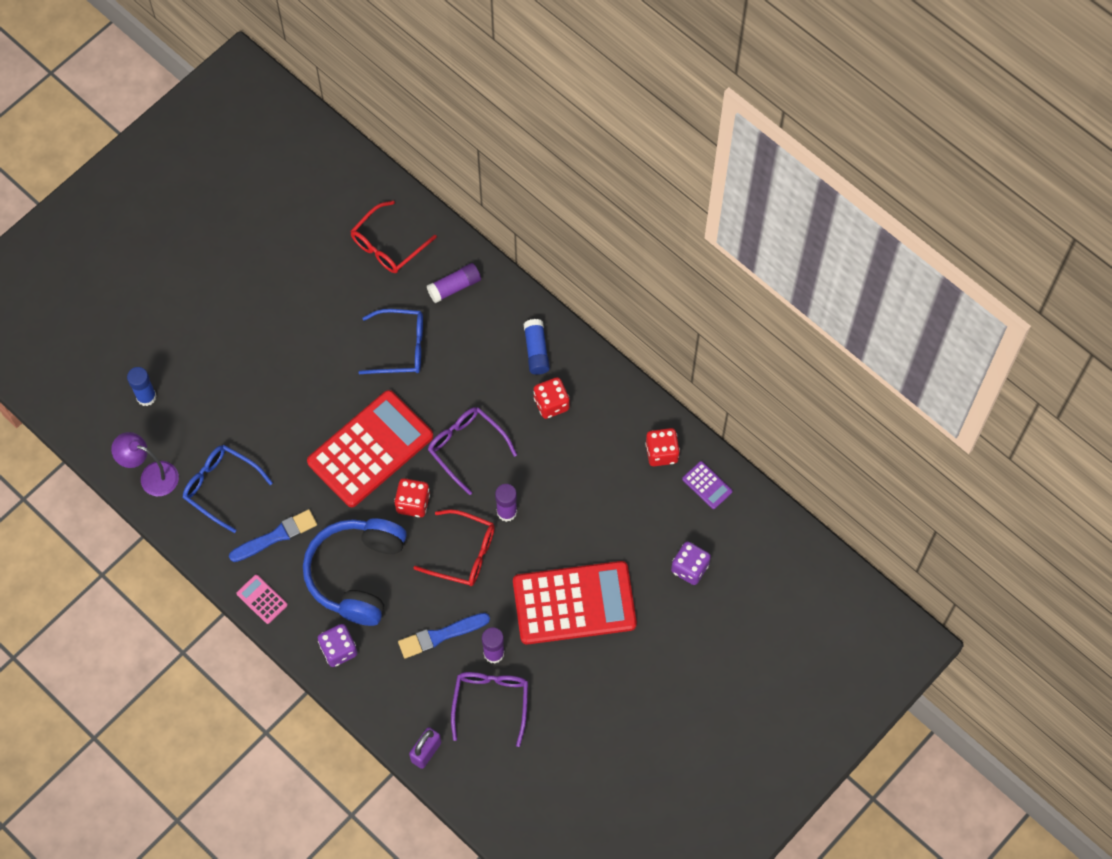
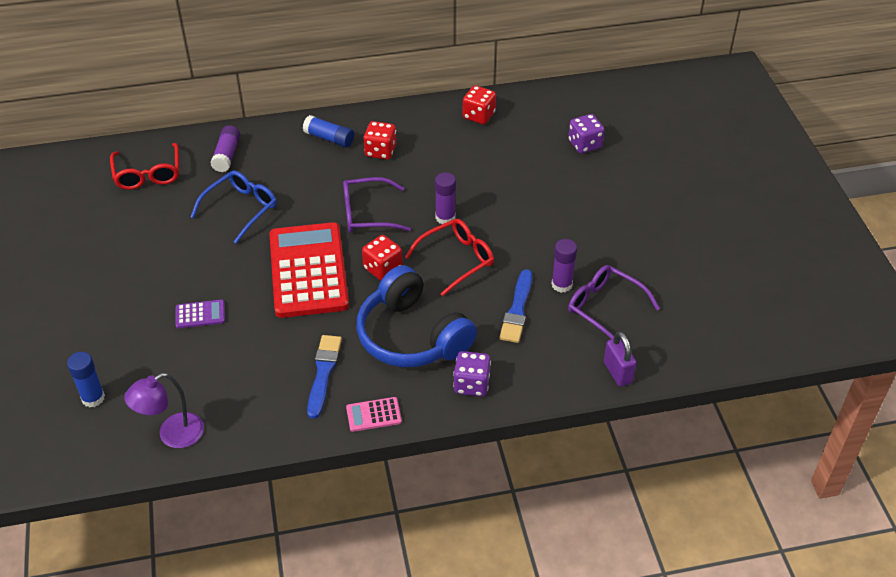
camera: 55 degrees left, 20 degrees down
blue glasses [183,445,273,533] -> none
red calculator [513,561,637,645] -> none
purple calculator [682,461,733,509] -> purple calculator moved to [175,299,225,328]

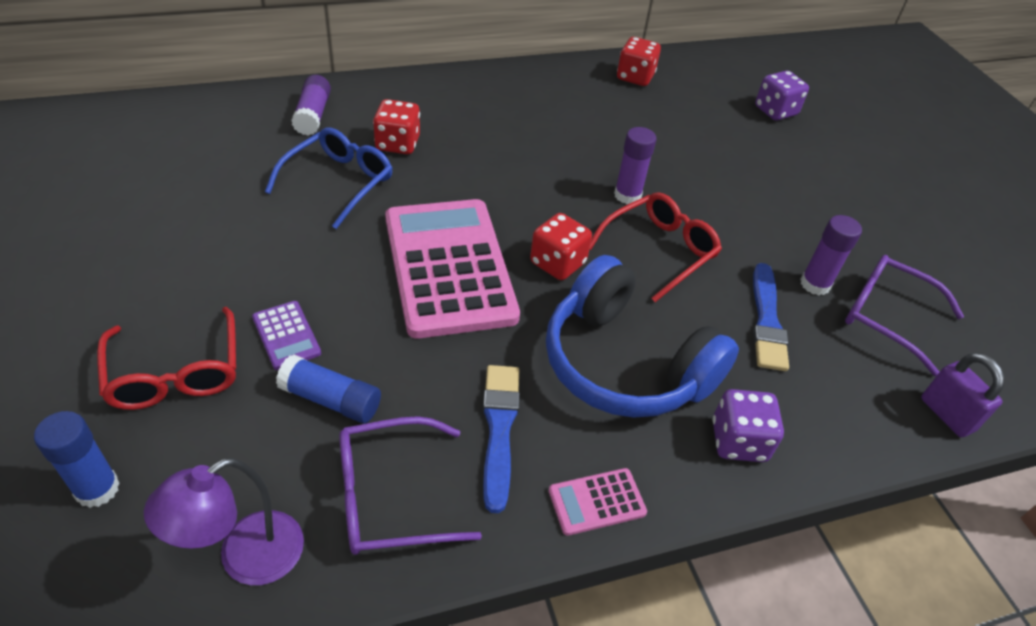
camera: 10 degrees left, 0 degrees up
red glasses [110,143,179,190] -> red glasses moved to [97,307,236,410]
purple calculator [175,299,225,328] -> purple calculator turned 75 degrees clockwise [252,301,321,370]
red calculator [269,222,349,318] -> pink calculator [385,199,520,339]
blue glue stick [303,115,354,148] -> blue glue stick moved to [276,354,381,423]
purple glasses [343,177,411,233] -> purple glasses moved to [339,416,482,555]
red dice [363,121,396,160] -> red dice moved to [373,99,420,154]

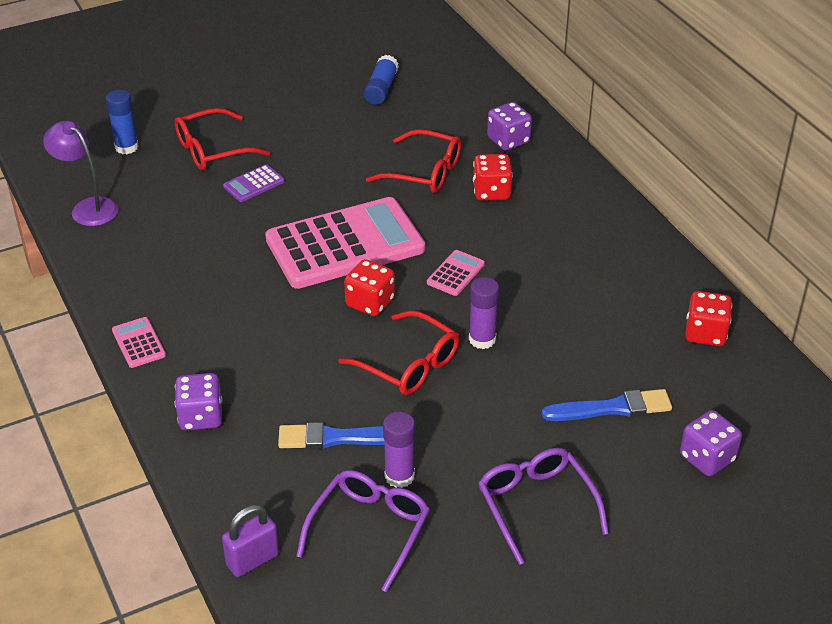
camera: 85 degrees right, 5 degrees down
blue glasses [265,128,393,229] -> red glasses [366,129,461,193]
blue glue stick [276,354,381,423] -> blue glue stick moved to [364,55,399,105]
purple glue stick [291,75,331,136] -> purple dice [487,102,532,151]
purple glasses [339,416,482,555] -> purple glasses moved to [478,448,609,565]
blue brush [483,365,520,513] -> blue brush moved to [542,389,672,421]
blue headphones [546,255,739,418] -> none
none -> pink calculator [427,250,485,296]

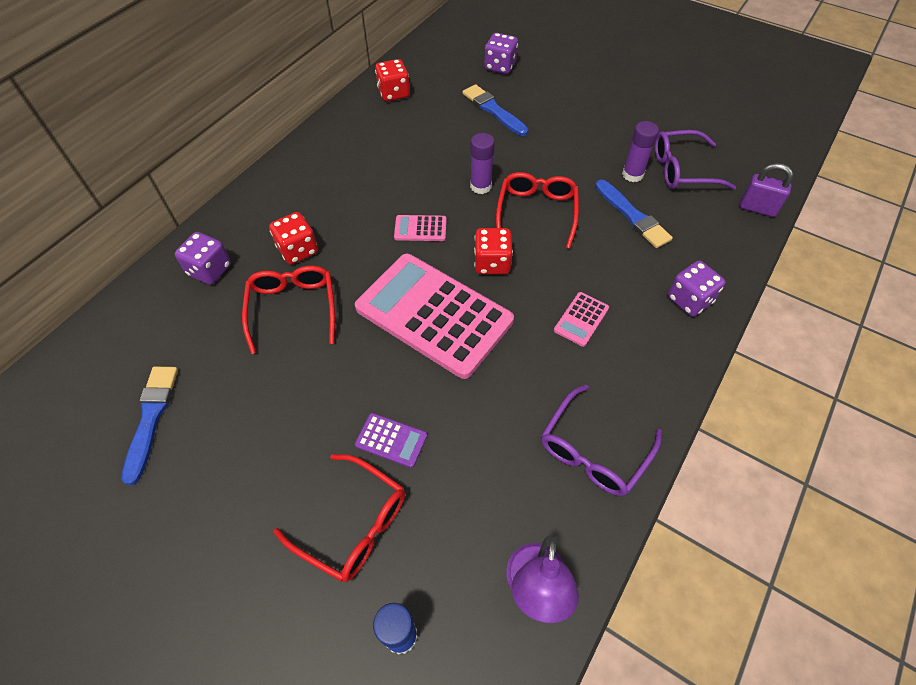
camera: 120 degrees left, 15 degrees up
pink calculator [112,317,166,368] -> pink calculator moved to [554,292,609,347]
blue glue stick [364,55,399,105] -> blue brush [121,367,178,485]
purple glasses [478,448,609,565] -> purple glasses moved to [541,384,662,496]

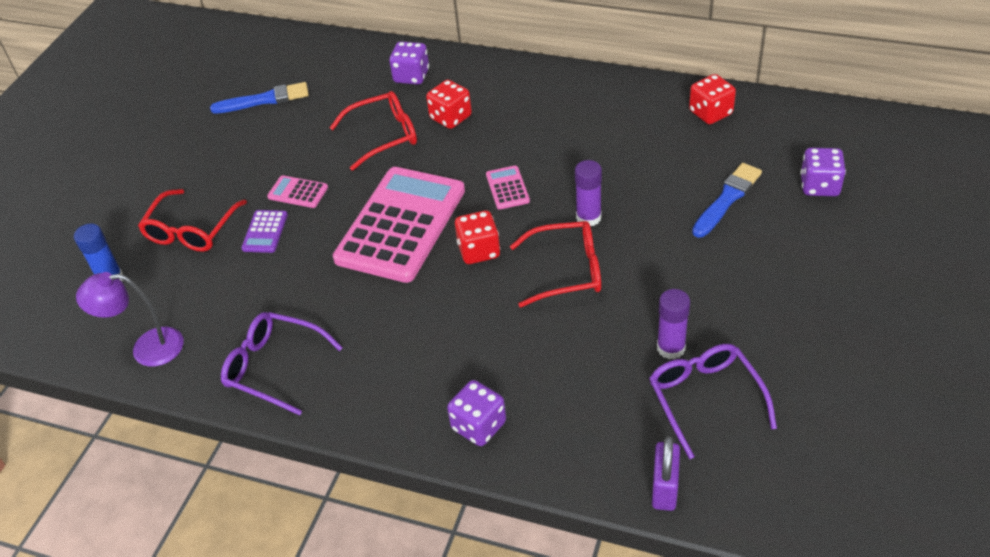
camera: 80 degrees right, 10 degrees down
pink calculator [554,292,609,347] -> pink calculator moved to [267,175,328,208]
blue brush [595,180,673,248] -> none

